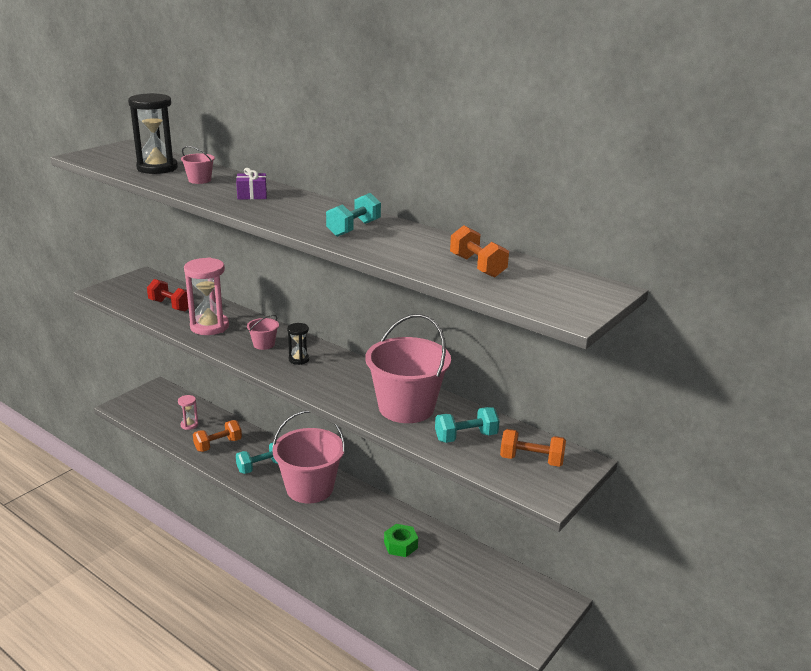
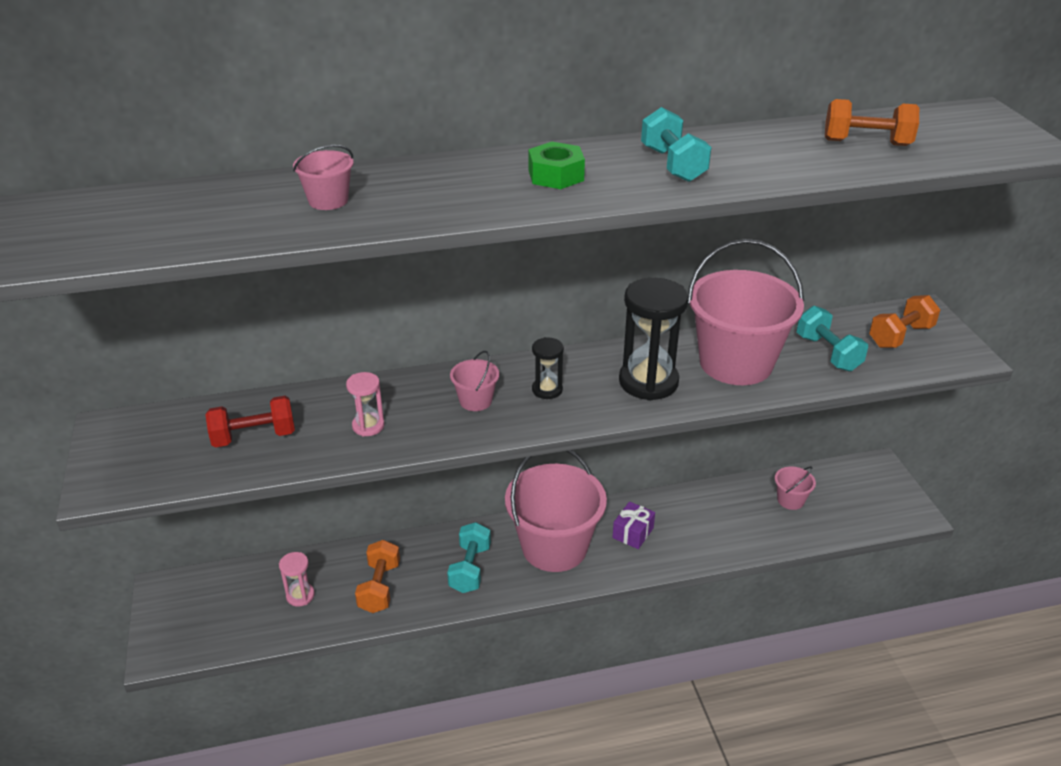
camera: 50 degrees left, 10 degrees up
black hourglass [128,93,178,174] -> black hourglass moved to [619,278,689,401]
pink hourglass [184,257,229,335] -> pink hourglass [346,372,384,436], size x0.51
purple gift [236,168,267,200] -> purple gift moved to [612,501,655,549]
green nut [384,524,418,557] -> green nut moved to [529,142,585,189]
turquoise dumbbell [435,407,500,443] -> turquoise dumbbell turned 45 degrees counterclockwise [797,306,868,372]
none -> pink bucket [775,467,816,510]

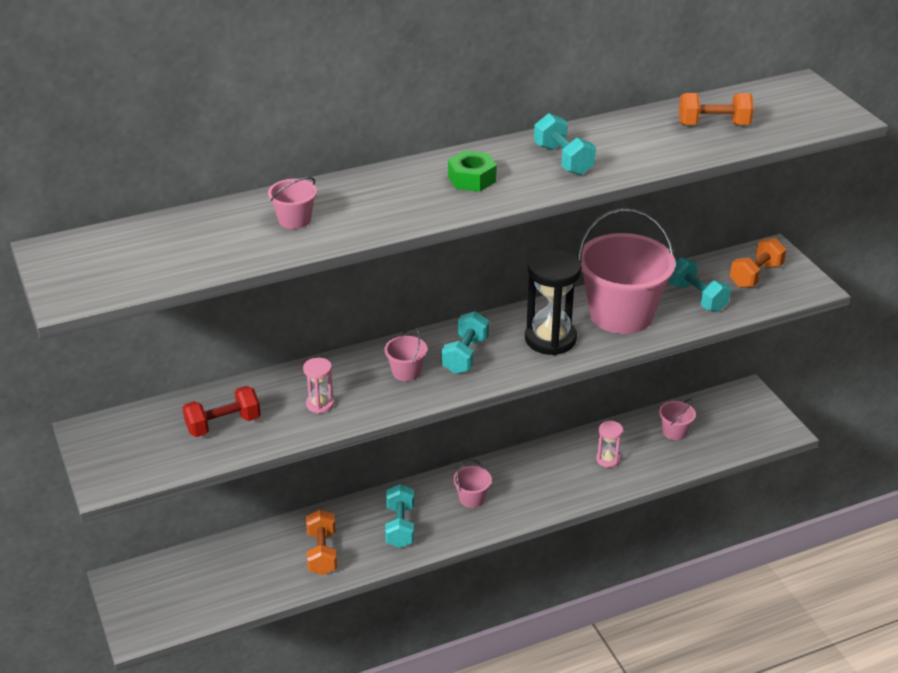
camera: 10 degrees left, 0 degrees up
pink hourglass [279,552,315,607] -> pink hourglass moved to [596,421,623,468]
pink bucket [505,450,607,572] -> pink bucket [453,459,492,508], size x0.43
black hourglass [532,337,564,399] -> turquoise dumbbell [441,311,489,374]
purple gift [612,501,655,549] -> none

